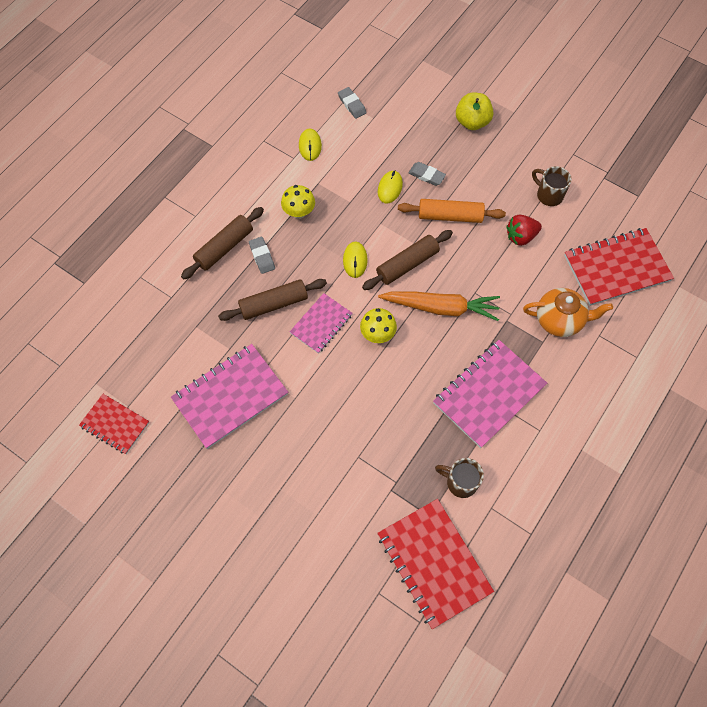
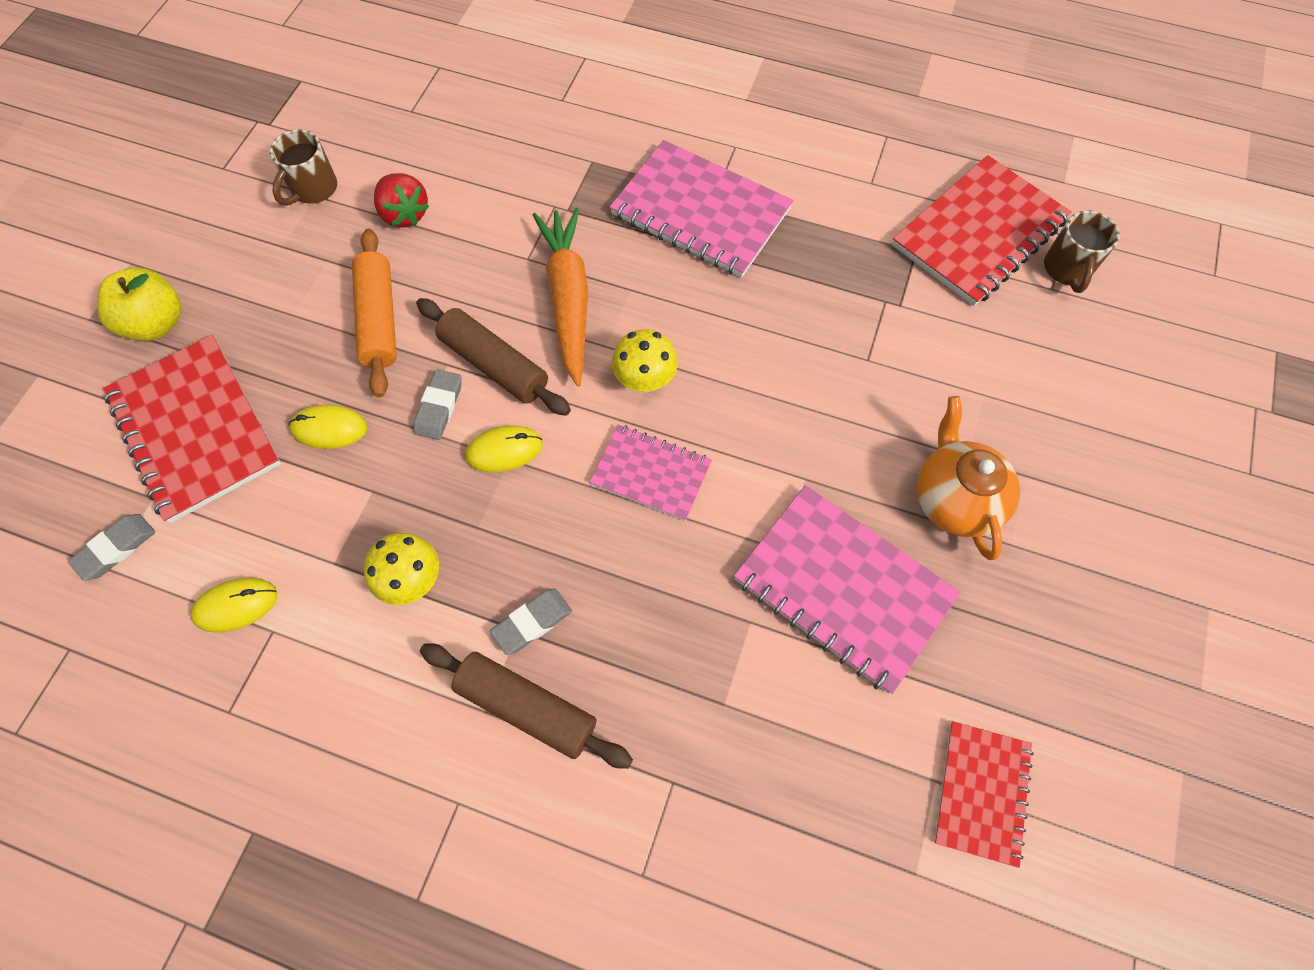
camera: 105 degrees left, 0 degrees up
brown rolling pin [218,279,327,321] -> none
grey eraser [408,162,446,186] -> grey eraser moved to [414,369,462,440]
brown mug [435,458,484,498] -> brown mug moved to [1044,210,1120,293]
orange teapot [523,288,613,337] -> orange teapot moved to [917,396,1020,560]
red notebook [564,228,674,306] -> red notebook moved to [103,335,281,523]

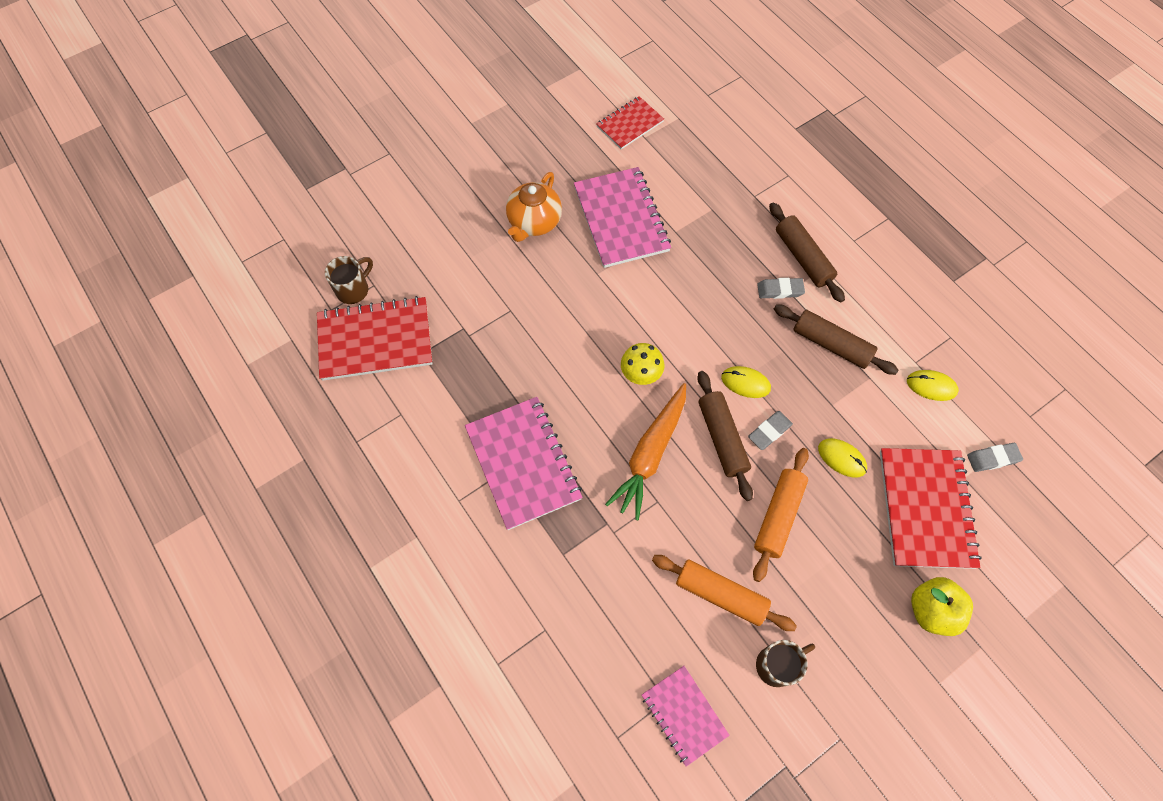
camera: 145 degrees left, 0 degrees up
yellow mushroom [364,533,439,605] -> brown rolling pin [774,304,899,375]
red strawberry [374,173,429,228] -> orange rolling pin [652,555,797,631]
pink notebook [590,424,712,521] -> pink notebook moved to [642,666,730,767]

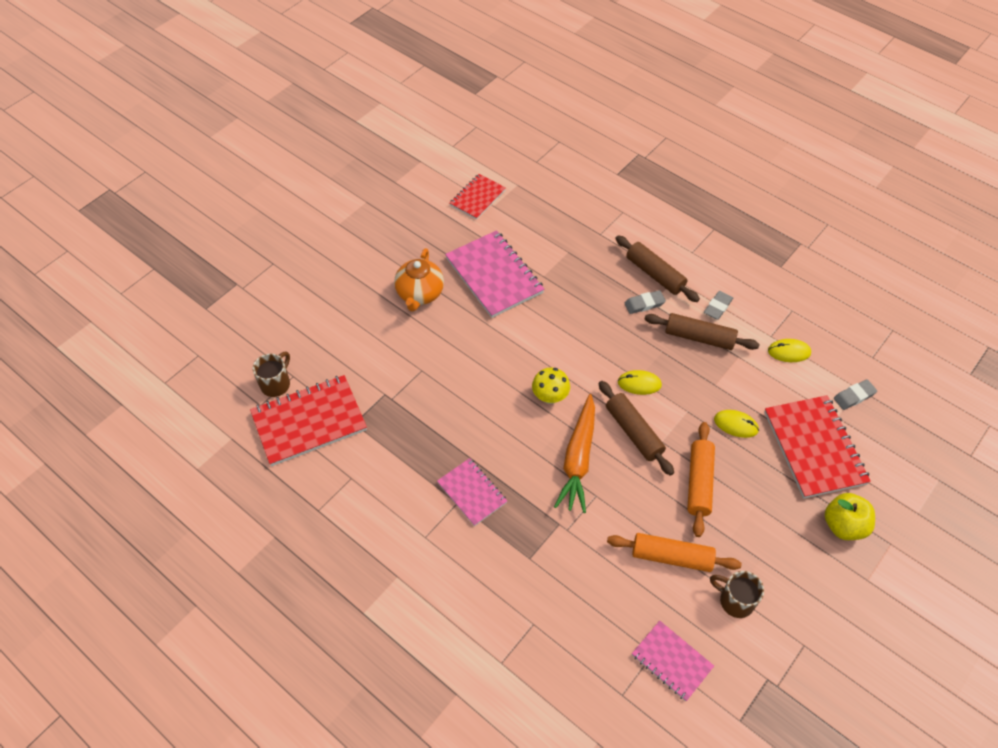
camera: 15 degrees left, 10 degrees down
pink notebook [465,397,583,530] -> pink notebook [437,458,507,526], size x0.59
grey eraser [748,411,793,450] -> grey eraser moved to [704,291,733,320]
brown mug [756,640,815,687] -> brown mug turned 105 degrees counterclockwise [710,571,764,618]

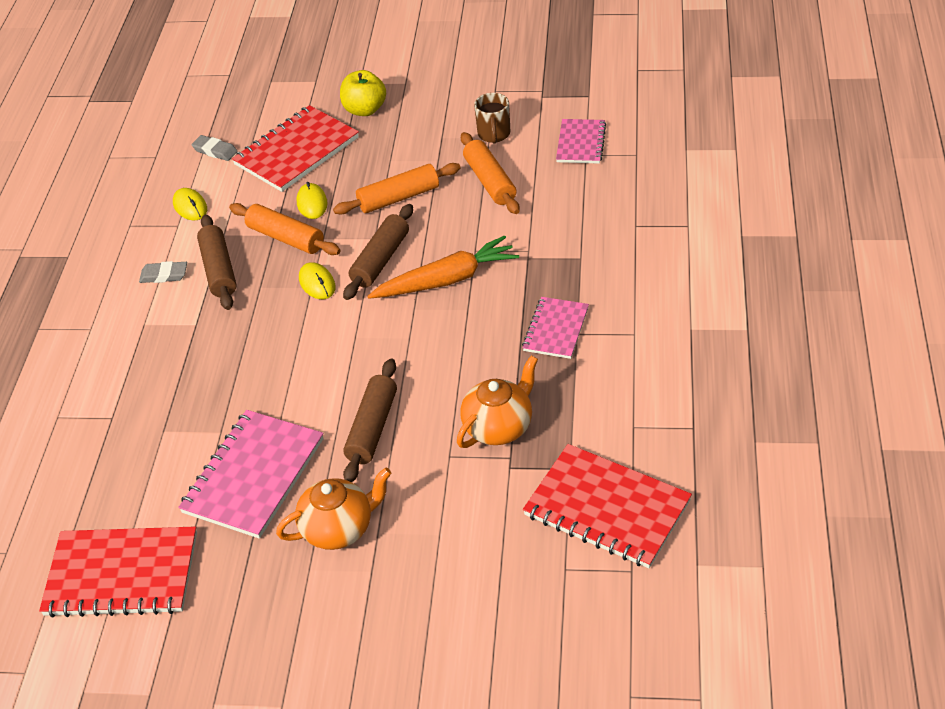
camera: 120 degrees left, 10 degrees down
brown mug [252,352,290,397] -> none
red notebook [450,174,506,220] -> red notebook [39,527,197,618], size x1.70
yellow mushroom [532,368,570,404] -> none
brown rolling pin [615,235,700,302] -> brown rolling pin moved to [343,358,397,482]
grey eraser [625,290,666,314] -> none
none -> orange rolling pin [229,203,341,255]
none -> orange teapot [457,355,538,448]

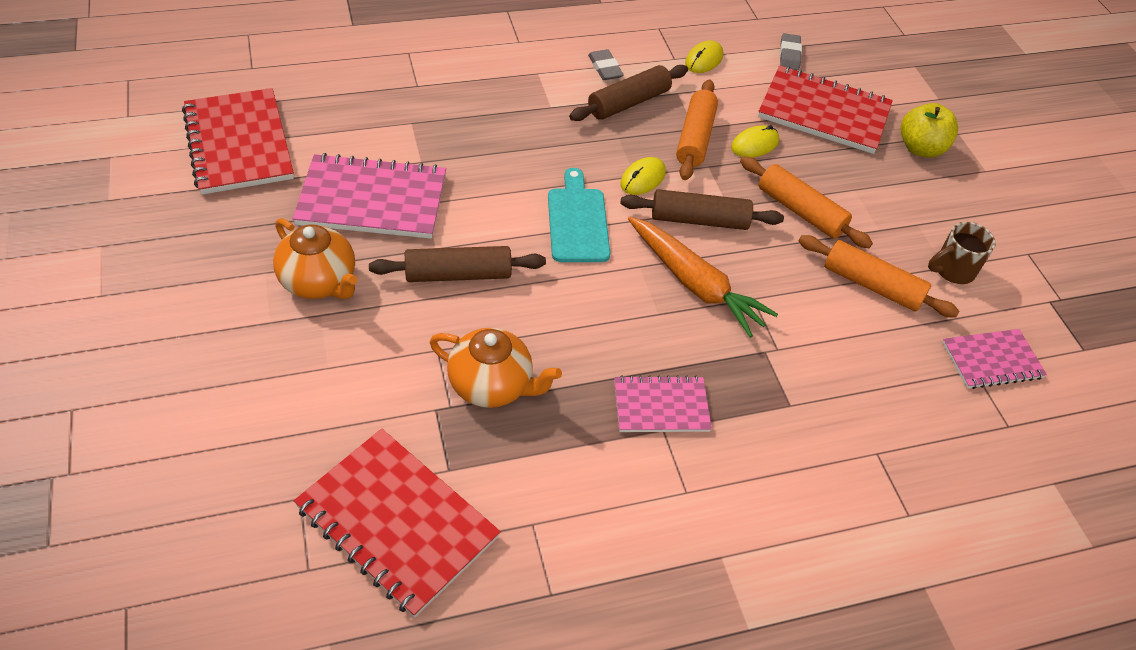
camera: 60 degrees right, 5 degrees up
orange rolling pin [461,132,520,214] -> orange rolling pin turned 75 degrees clockwise [799,235,960,318]
red notebook [523,444,692,568] -> red notebook turned 60 degrees counterclockwise [294,429,501,618]
none -> turquoise cutting board [548,168,610,262]

